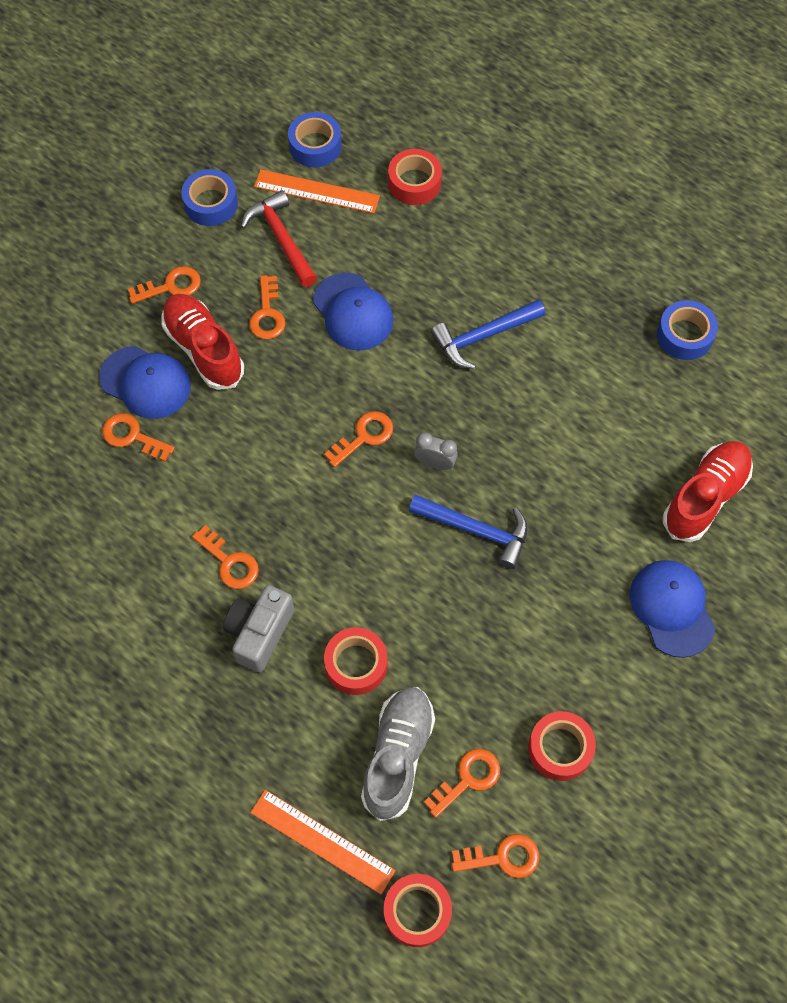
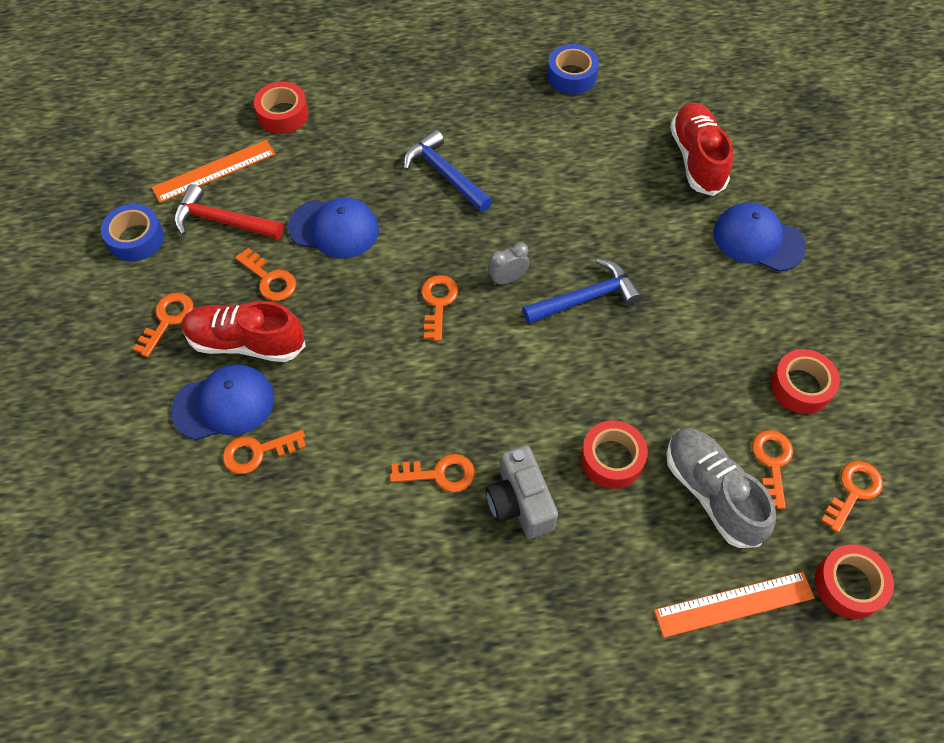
camera: 45 degrees left, 5 degrees down
blue tape [288,112,342,168] -> none
blue hammer [431,299,545,369] -> blue hammer turned 120 degrees clockwise [404,129,492,212]

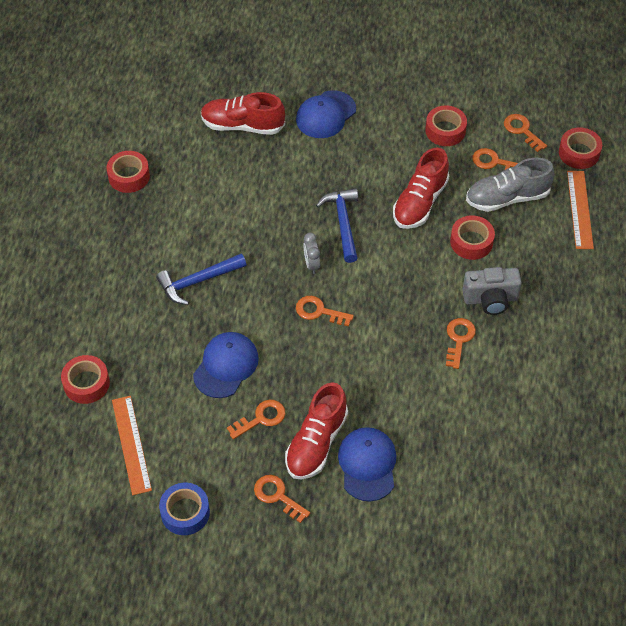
camera: 75 degrees left, 5 degrees down
red hammer [174,184,283,239] -> none
orange key [223,430,306,474] -> none
blue tape [547,44,599,94] -> red tape [106,151,150,193]
none -> red shoe [393,148,449,229]

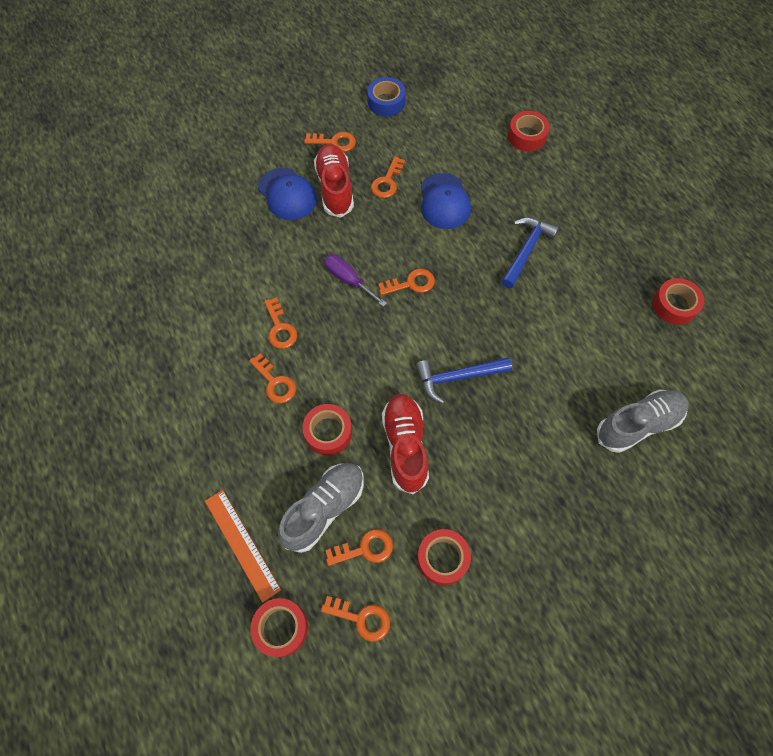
camera: 145 degrees right, 10 degrees up
orange ruler [112,396,152,495] -> none
red shoe [201,92,285,135] -> grey shoe [597,389,689,453]
blue cap [296,90,356,138] -> none
grey clock [303,232,320,274] -> none
blue hammer [316,188,358,263] -> blue hammer turned 120 degrees clockwise [416,357,512,404]
grey camera [462,267,522,315] -> orange key [249,353,296,403]
none -> purple screwdriver [324,254,387,307]

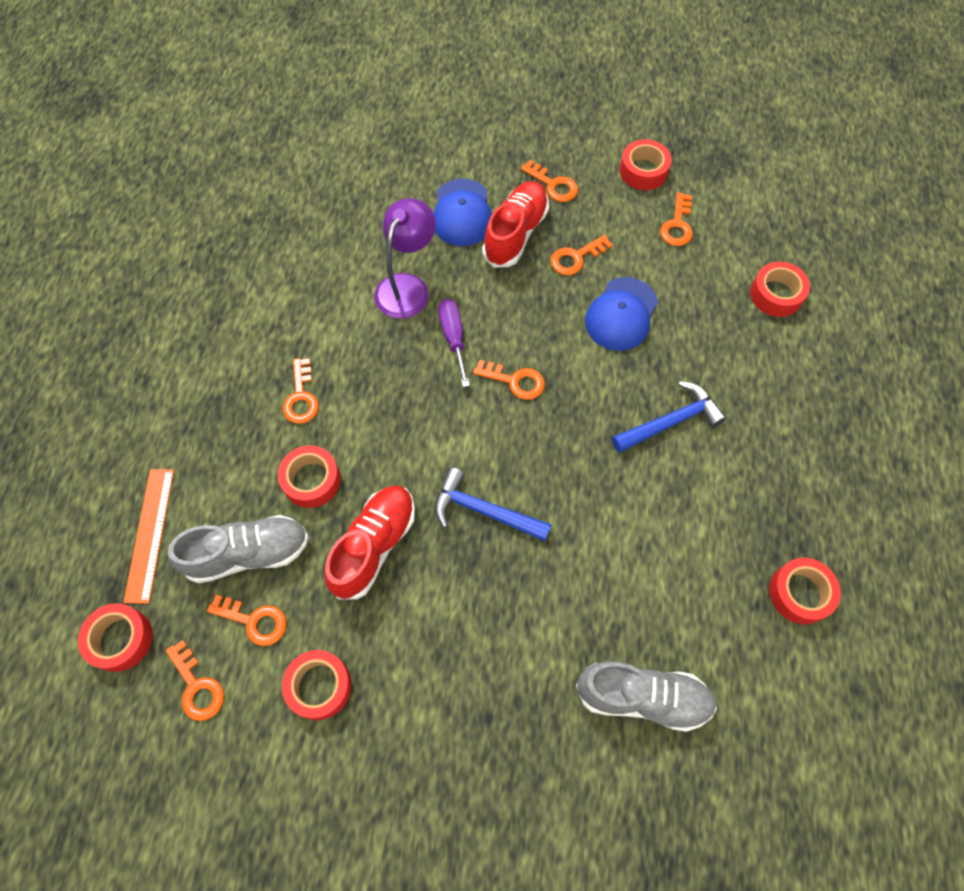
camera: 35 degrees right, 0 degrees up
orange key [264,297,297,349] -> orange key moved to [660,192,693,246]
blue tape [367,77,406,117] -> red tape [620,139,672,190]
none -> purple lamp [374,198,436,319]

